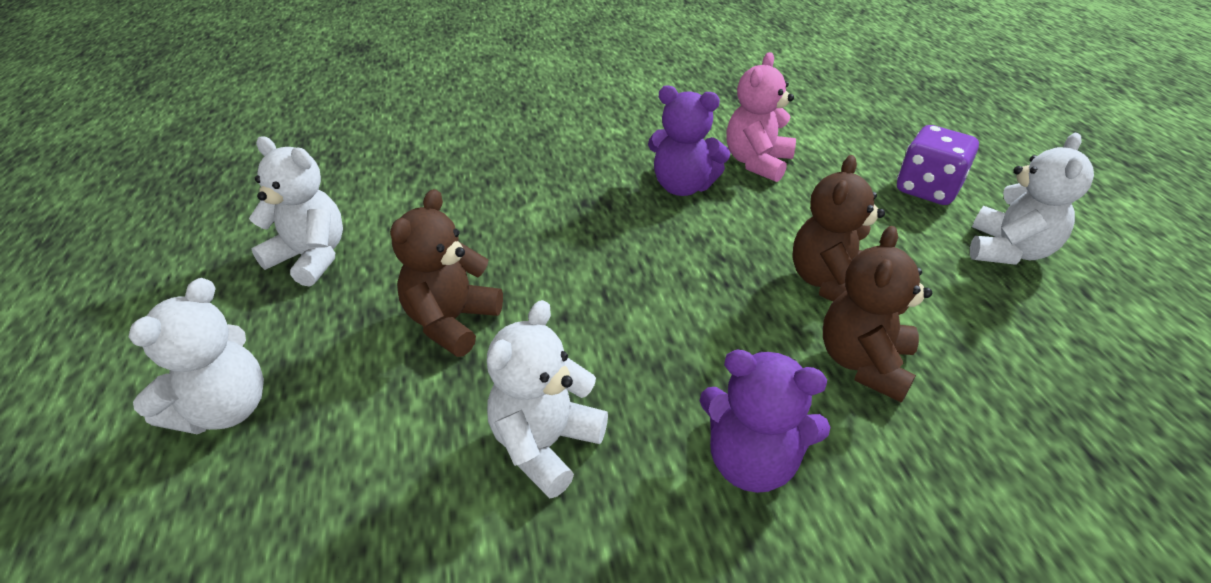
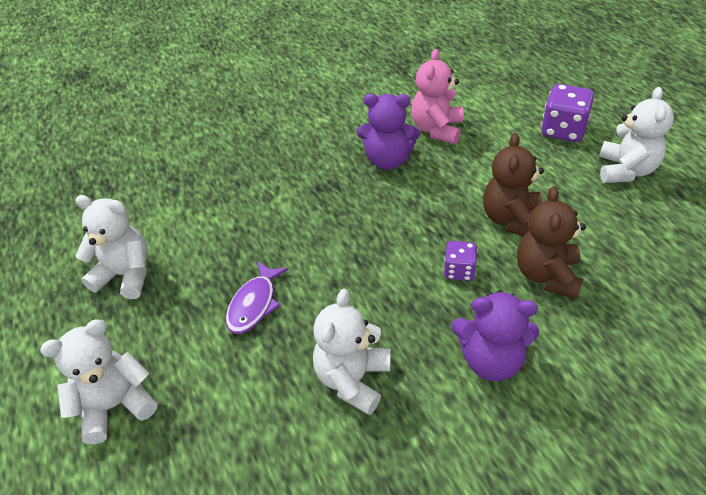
camera: 10 degrees left, 5 degrees up
white teddy bear [129,278,264,434] -> white teddy bear turned 135 degrees counterclockwise [40,319,157,444]
brown teddy bear [390,189,503,357] -> purple fish [226,261,288,334]
none -> purple dice [444,241,477,281]

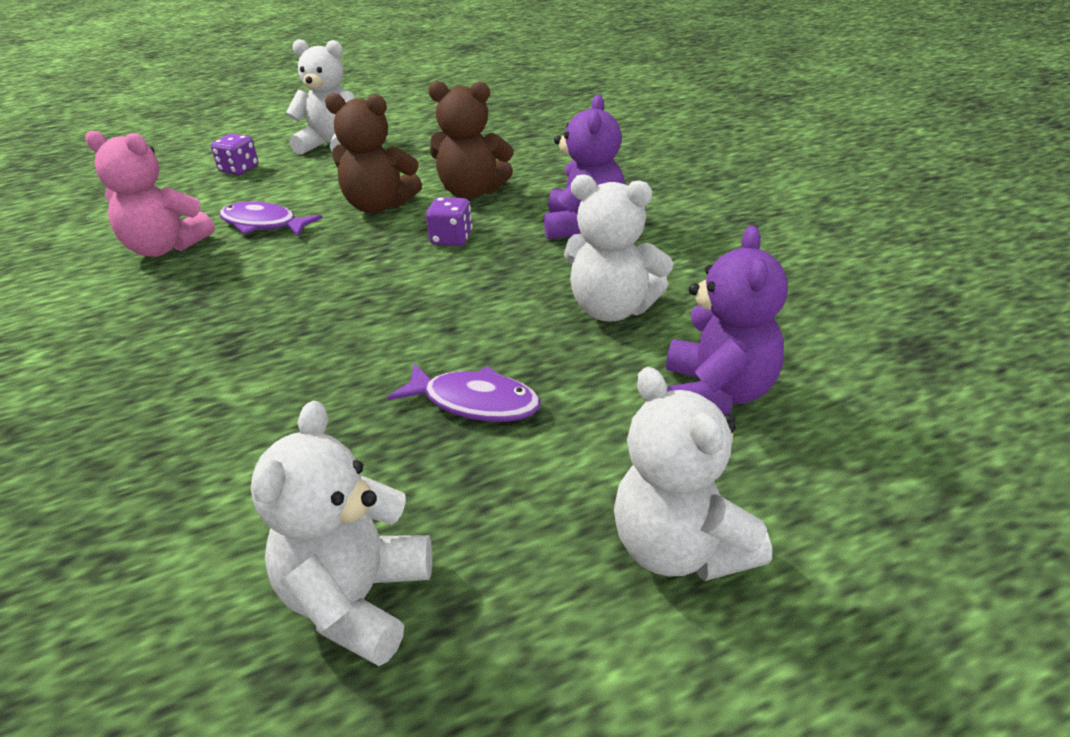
camera: 90 degrees left, 10 degrees down
purple teddy bear [357,94,420,170] -> purple teddy bear moved to [666,226,787,415]
purple dice [541,84,594,142] -> purple dice [211,134,258,175], size x0.60
none -> purple fish [219,201,323,236]

